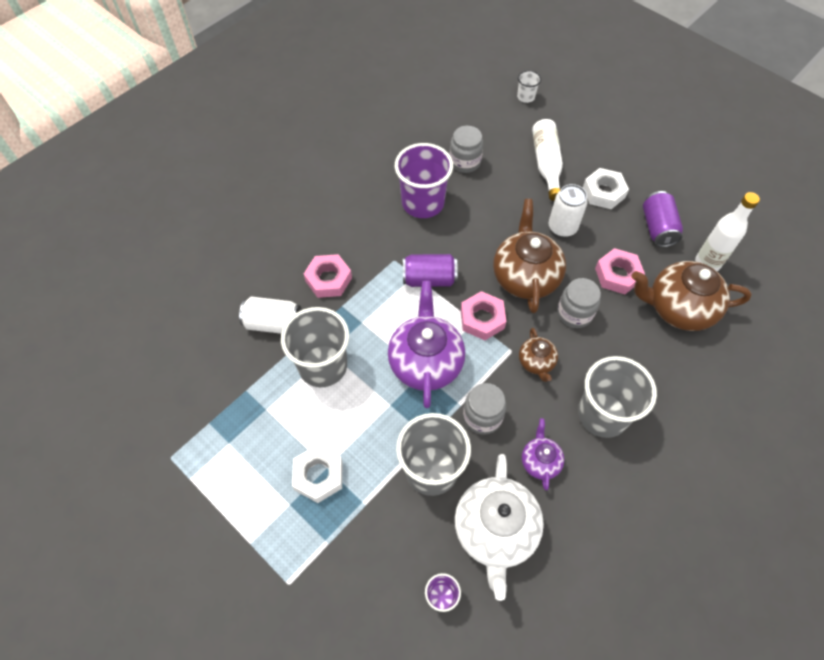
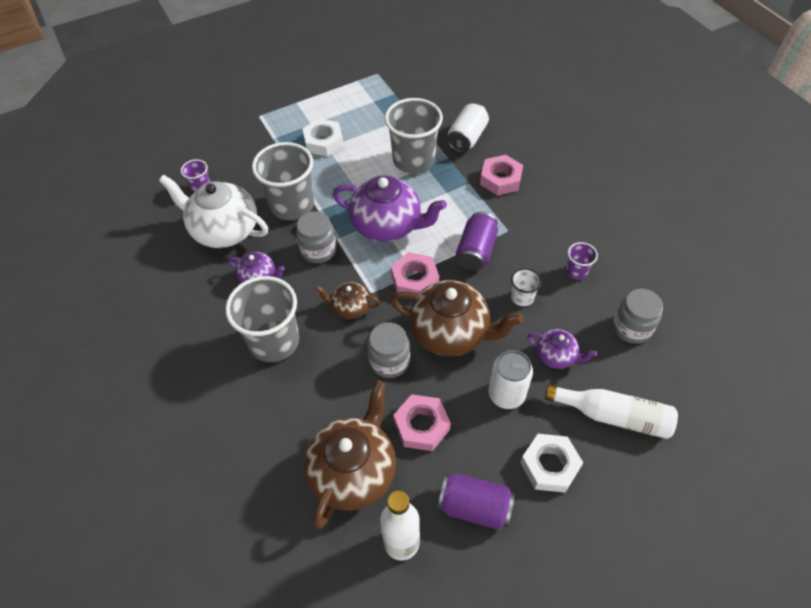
camera: 110 degrees right, 5 degrees down
purple cup [395,143,453,218] -> purple cup [566,242,598,280], size x0.46
white cup [517,70,541,103] -> white cup moved to [511,268,542,306]
none -> purple teapot [527,329,597,369]

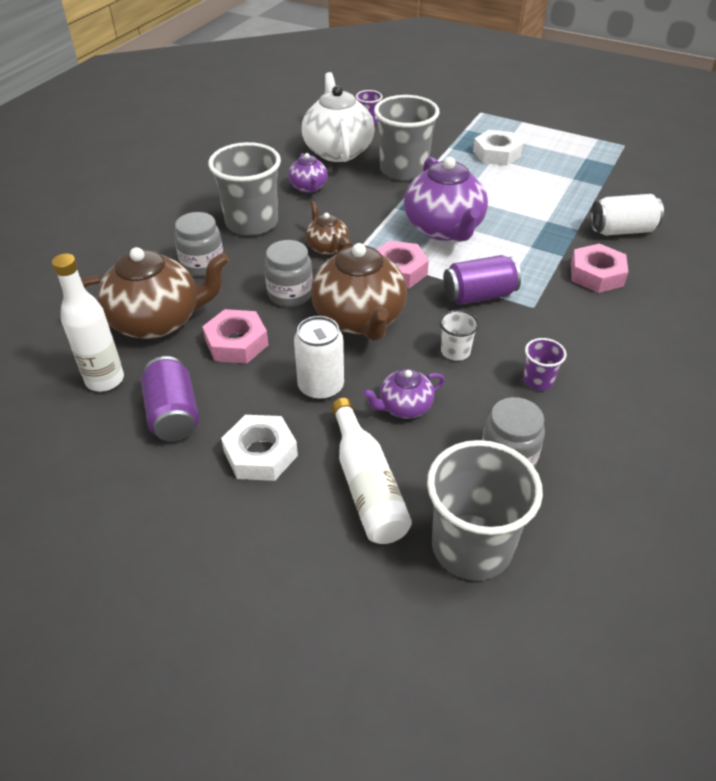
camera: 55 degrees right, 10 degrees down
grey jar [296,211,336,263] -> grey jar moved to [174,212,223,276]
grey cup [385,98,443,174] -> grey cup moved to [427,440,543,581]
purple teapot [527,329,597,369] -> purple teapot turned 75 degrees clockwise [363,369,445,419]

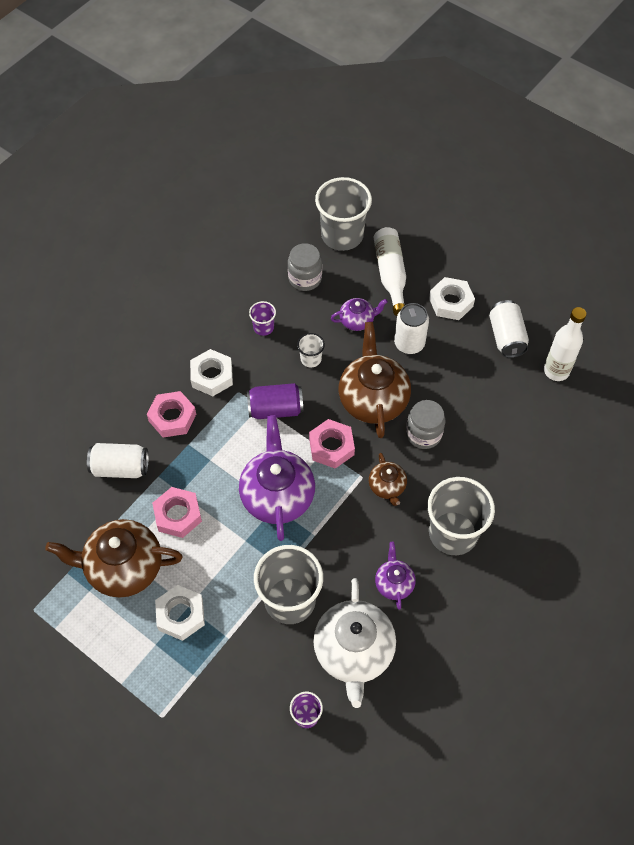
camera: 170 degrees left, 15 degrees up
brown teapot [81,247,229,339] -> brown teapot moved to [45,519,183,598]
purple can [141,356,199,442] -> white can [489,300,529,358]
grey jar [174,212,223,276] -> none
pink nut [202,309,268,363] -> pink nut moved to [152,487,202,538]
none -> white nut [190,349,233,396]

